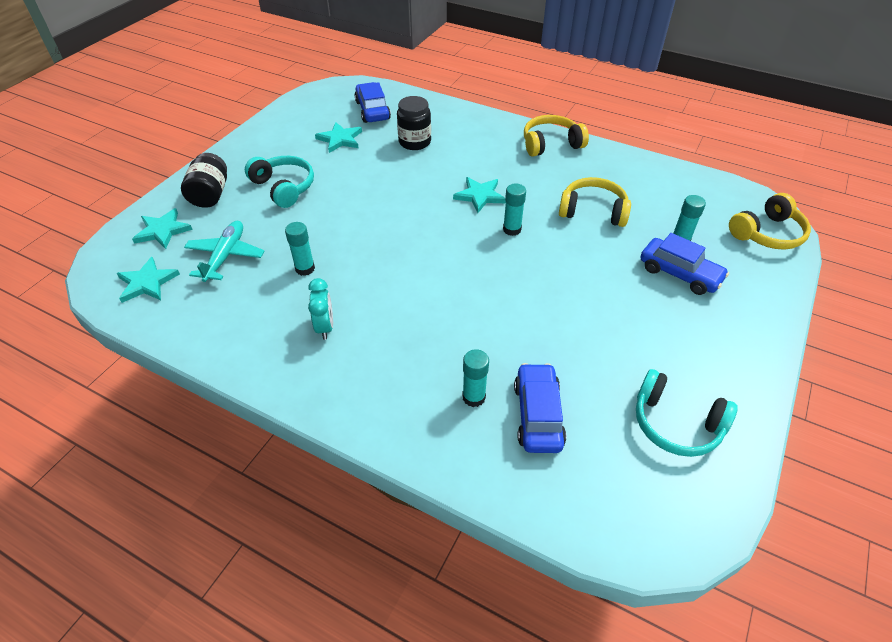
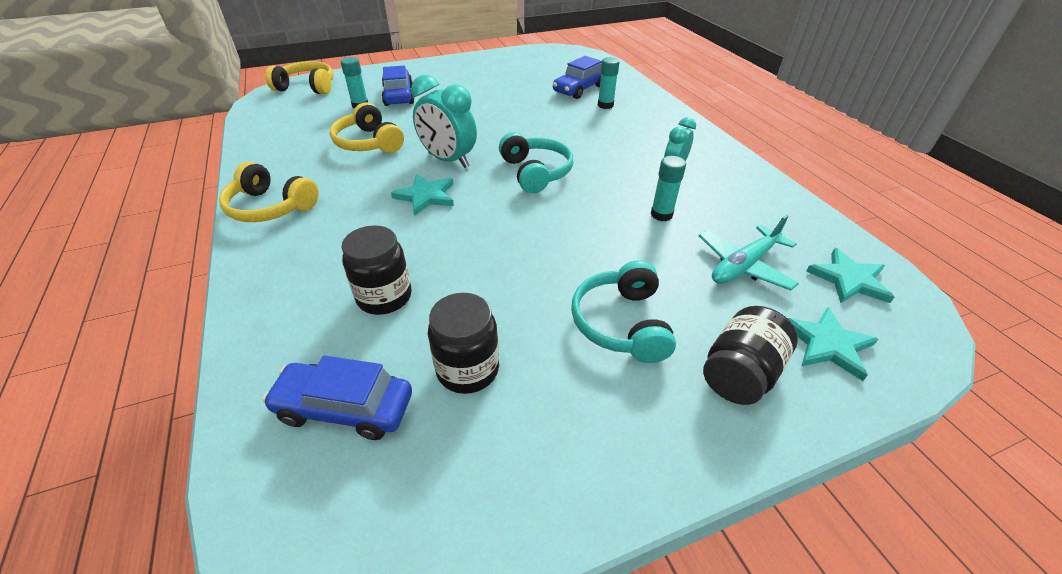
camera: 140 degrees left, 5 degrees down
turquoise star [315,122,362,153] -> black jar [428,293,499,394]
blue car [355,82,391,123] -> blue car turned 75 degrees clockwise [262,356,412,440]
turquoise glue stick [503,184,526,236] -> turquoise clock [411,75,477,168]
turquoise headphones [636,369,738,457] -> turquoise headphones moved to [499,132,573,193]

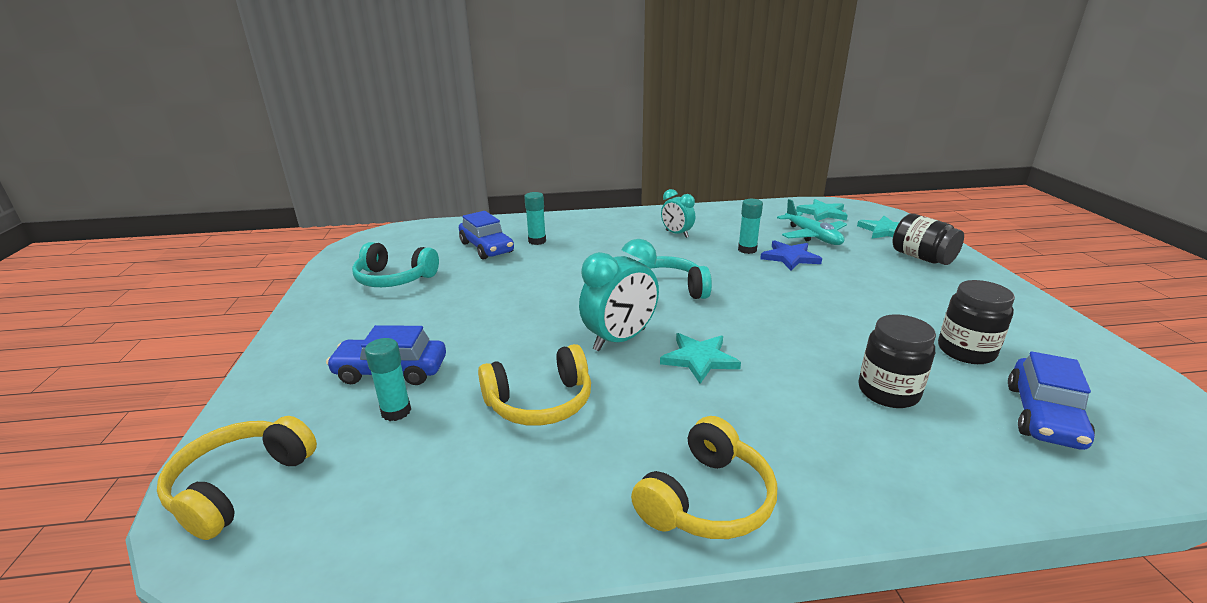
camera: 75 degrees left, 15 degrees down
turquoise headphones [571,260,676,363] -> turquoise headphones moved to [352,242,439,287]
none -> blue star [760,240,822,271]

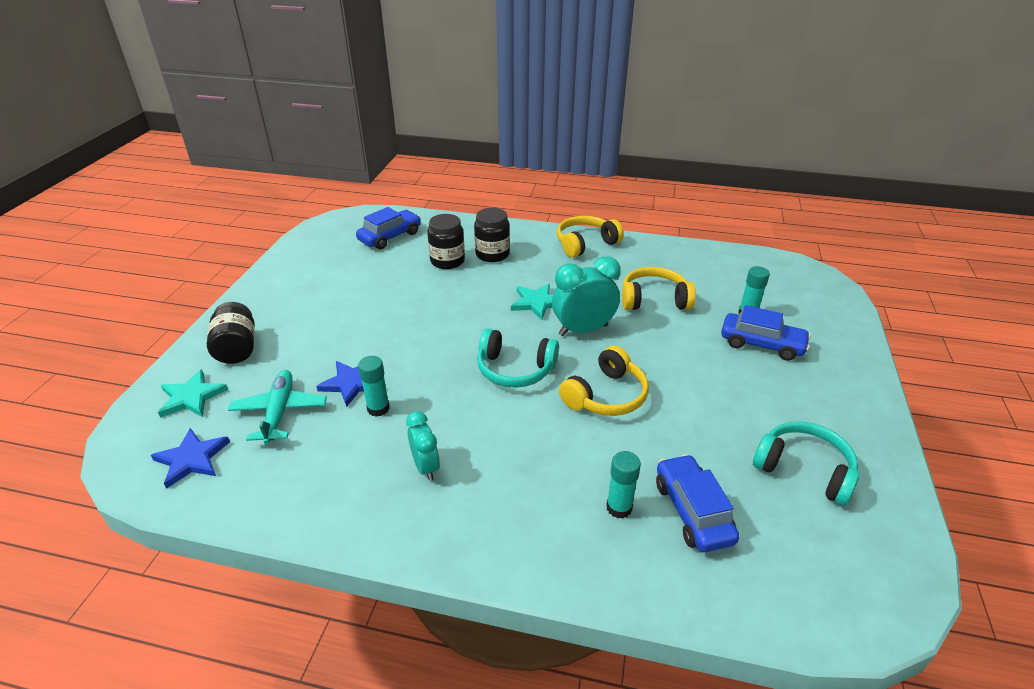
camera: 160 degrees left, 10 degrees up
yellow headphones [157,416,317,540] -> yellow headphones moved to [559,346,649,416]
turquoise star [796,199,848,221] -> blue star [151,428,230,489]
black jar [938,280,1015,364] -> black jar moved to [474,208,510,262]

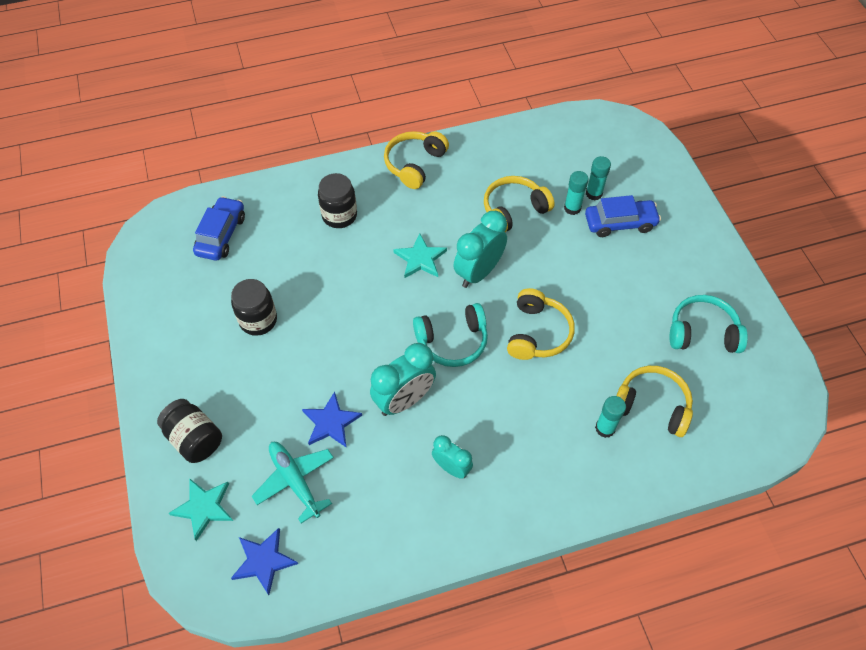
camera: 30 degrees left, 20 degrees up
turquoise glue stick [358,356,390,417] -> turquoise glue stick moved to [564,171,589,215]
black jar [427,214,465,269] -> black jar moved to [231,279,277,336]
blue car [656,454,739,552] -> yellow headphones [616,366,693,437]
none -> turquoise clock [370,343,436,416]

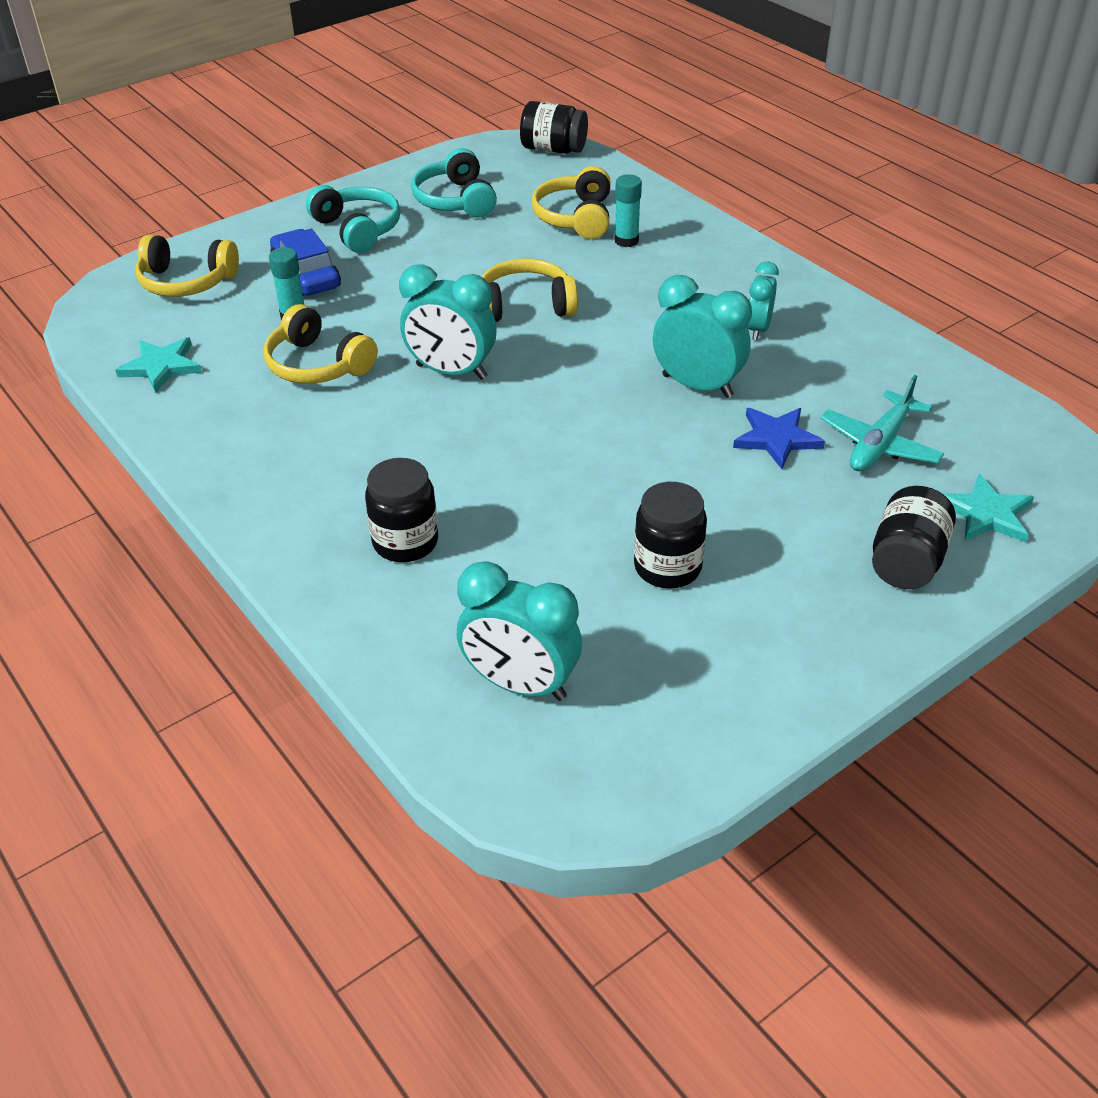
camera: 110 degrees left, 15 degrees down
blue car [193,196,245,260] -> turquoise clock [457,561,582,701]
blue star [231,528,298,595] -> none
yellow headphones [384,131,449,189] -> yellow headphones moved to [135,235,239,297]
turquoise star [393,233,447,278] -> turquoise star moved to [115,337,202,393]
turquoise headphones [413,303,488,367] -> turquoise headphones moved to [306,185,401,253]
turquoise glue stick [586,156,611,200] -> none
none -> black jar [520,101,588,154]

